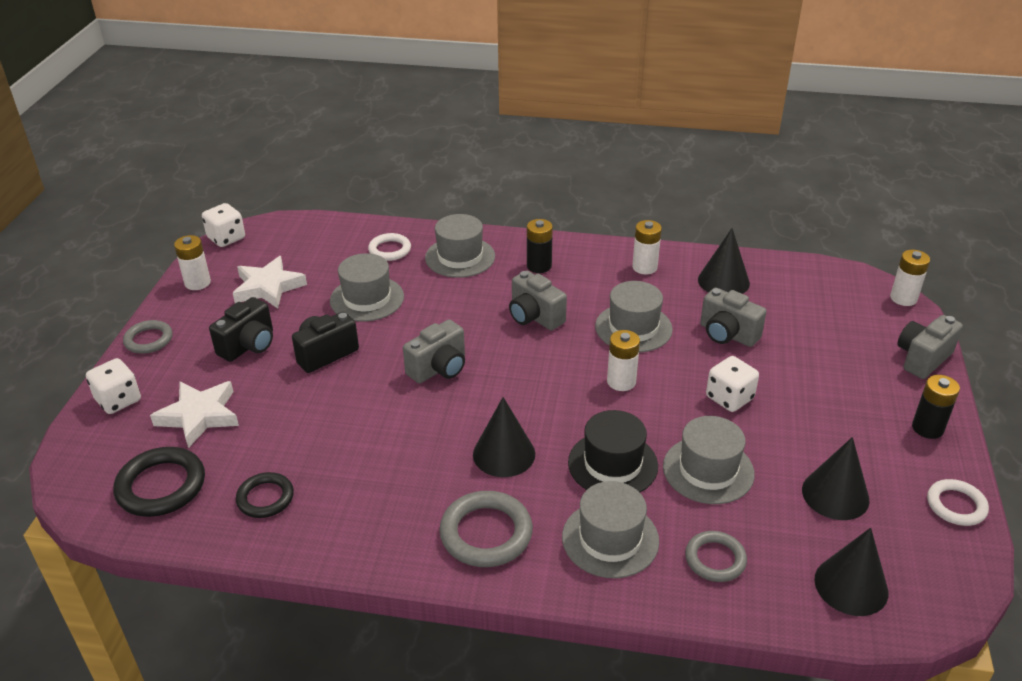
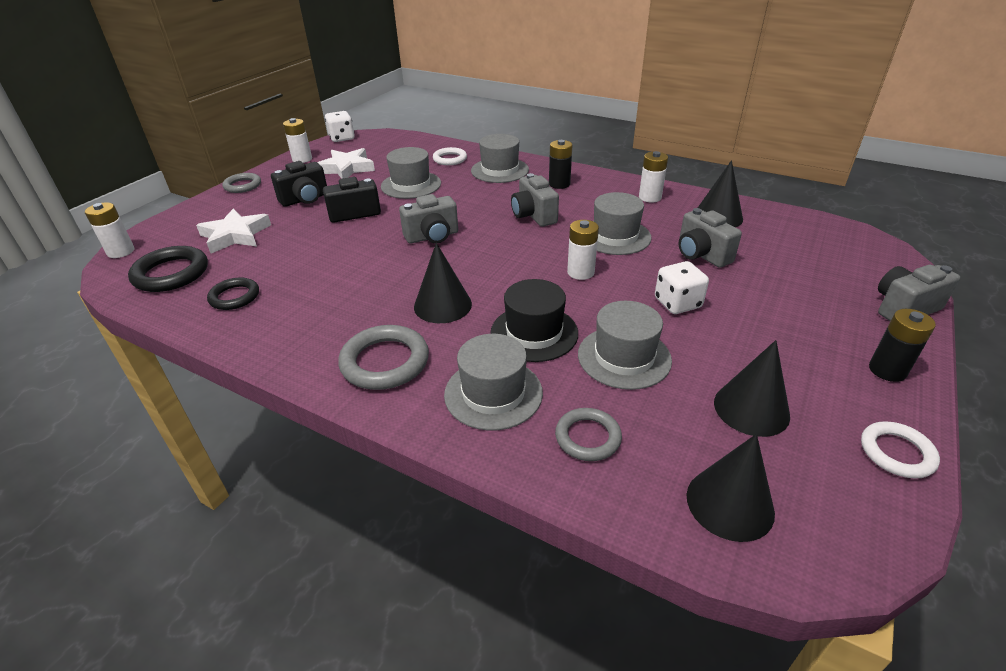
camera: 20 degrees right, 0 degrees up
white dice [86,358,141,414] -> none
white battery [890,250,930,306] -> white battery moved to [85,202,134,258]

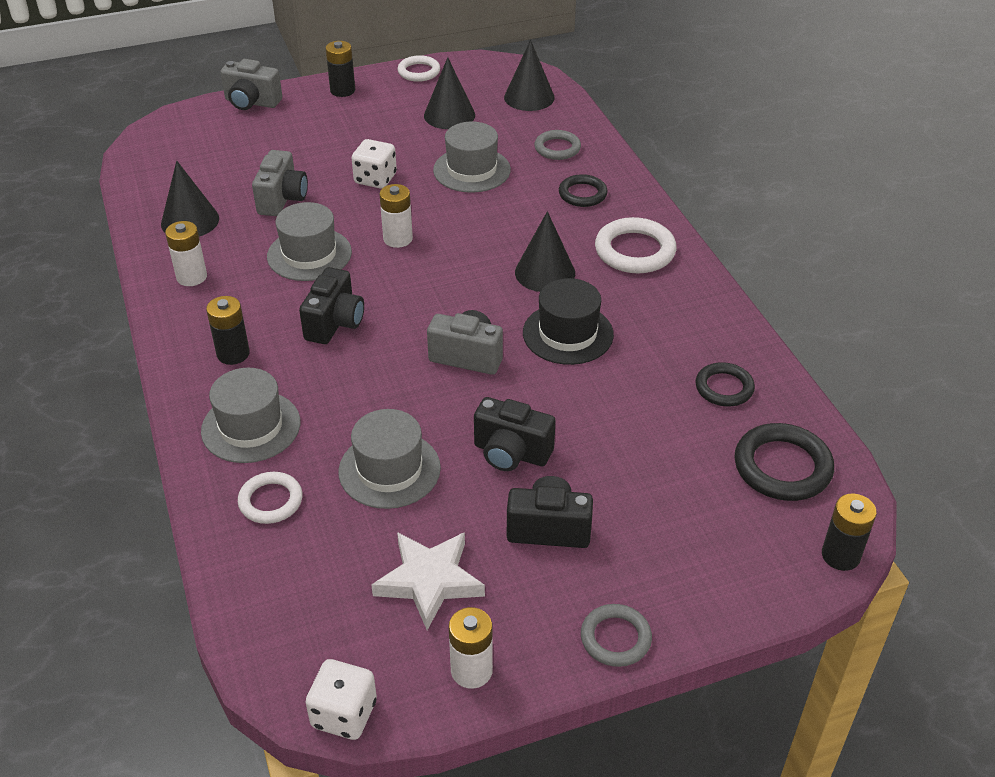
camera: 140 degrees left, 5 degrees up
white battery [85,202,134,258] -> black battery [822,493,877,571]
white star [196,209,271,253] -> none
grey ring [338,325,429,390] -> white ring [595,217,676,273]
grey hat [444,334,543,430] -> black ring [559,174,608,207]
black hat [490,279,578,362] -> black hat moved to [523,278,614,365]
grey camera [511,173,559,227] -> black camera [299,267,364,344]

